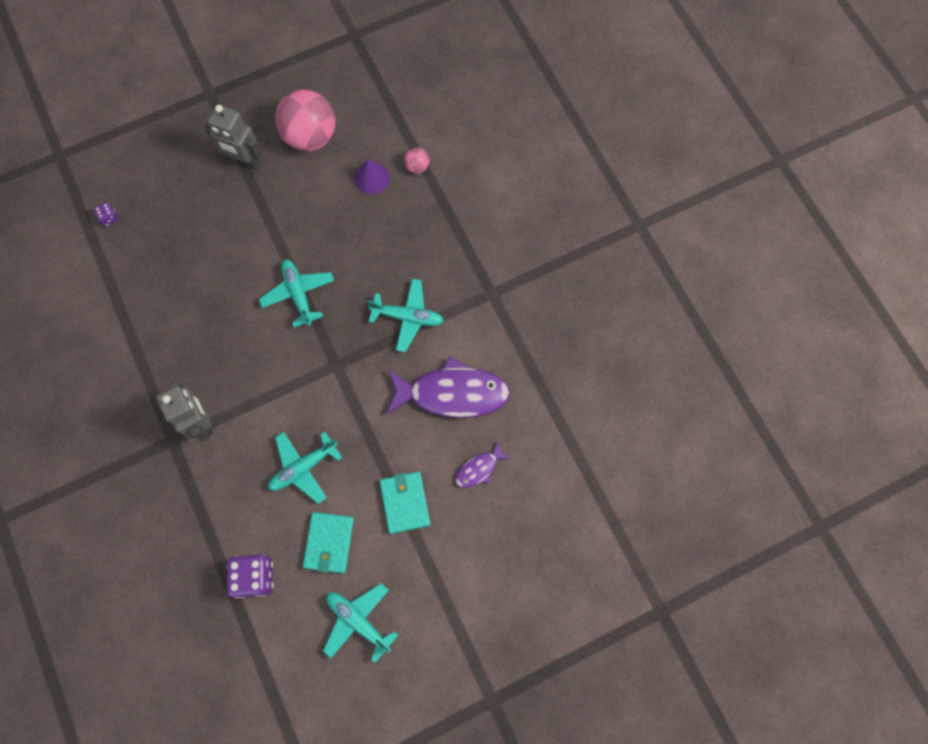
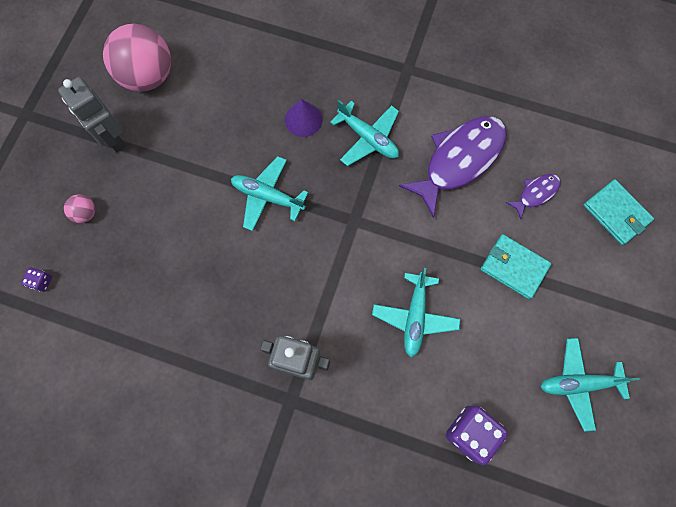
camera: 45 degrees left, 0 degrees up
grey robot [204,104,262,170] -> grey robot turned 75 degrees clockwise [58,77,126,153]
turquoise wallet [303,512,354,573] -> turquoise wallet moved to [583,179,654,245]
purple cone [355,159,390,194] -> purple cone moved to [285,99,323,137]
turquoise plane [367,279,444,352] -> turquoise plane turned 75 degrees clockwise [330,100,399,166]
pink ball [404,148,429,174] -> pink ball moved to [64,194,96,223]
purple fish [455,441,511,488] -> purple fish turned 135 degrees counterclockwise [506,174,561,219]

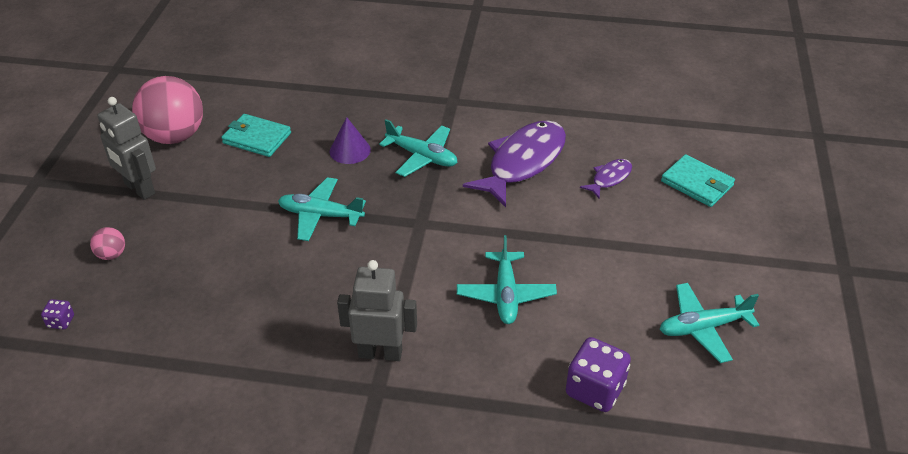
camera: 10 degrees left, 30 degrees down
turquoise wallet [481,234,551,299] -> turquoise wallet moved to [221,114,291,157]

